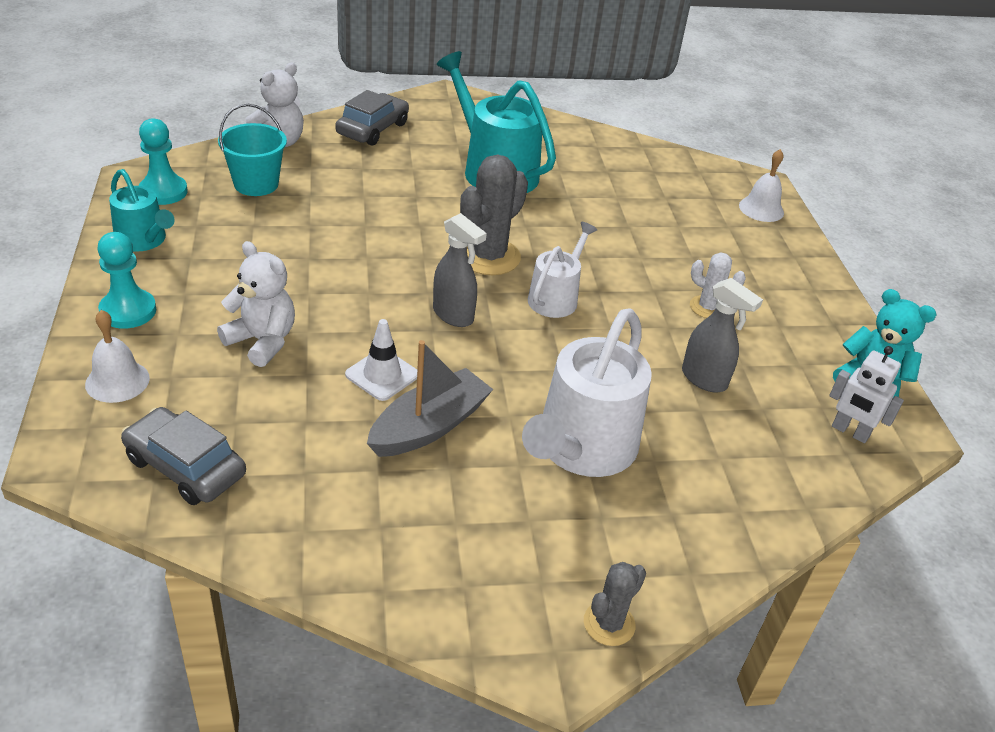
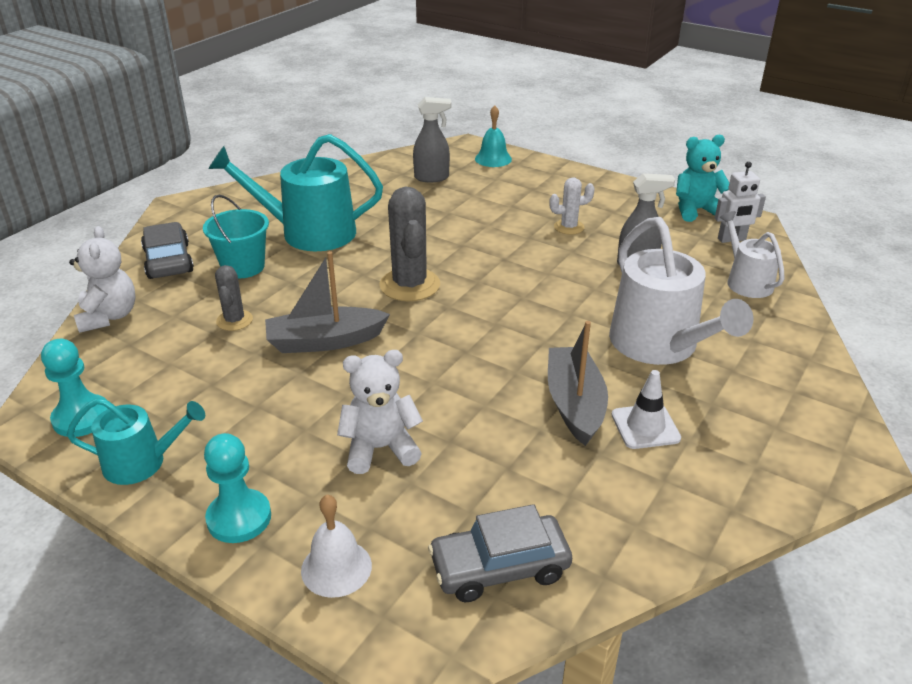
camera: 45 degrees left, 5 degrees down
turquoise bucket [218,104,287,196] -> turquoise bucket moved to [203,195,269,278]
white traffic cone [345,319,417,401] -> white traffic cone moved to [611,370,681,449]
grey spray bottle [433,213,487,327] -> grey spray bottle moved to [413,97,451,182]
white watering can [528,222,597,318] -> white watering can moved to [720,211,785,298]
grey cactus [584,562,646,646] -> grey cactus moved to [215,265,253,331]
white bell [739,149,784,222] -> turquoise bell [475,106,512,167]
none -> grey boat [265,251,390,353]

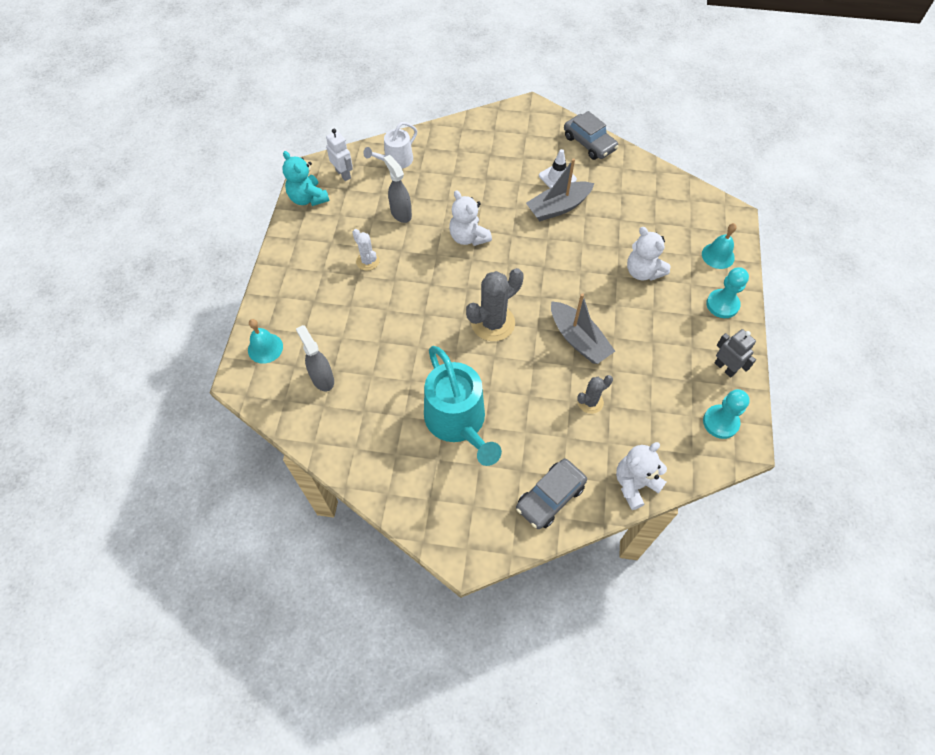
camera: 115 degrees left, 25 degrees up
turquoise watering can [67,398,205,485] -> grey robot [715,329,756,377]
turquoise bucket [203,195,269,278] -> none
white bell [301,495,372,598] -> turquoise bell [702,223,737,269]
grey car [428,504,572,602] -> grey car moved to [564,111,618,160]
white watering can [609,217,754,365] -> none
none -> white teddy bear [449,190,492,246]

